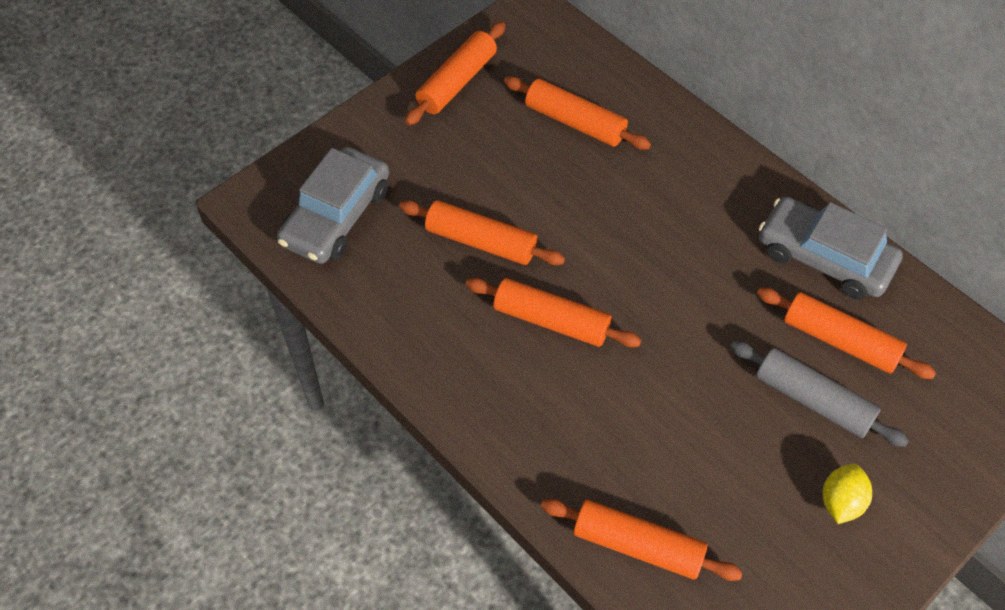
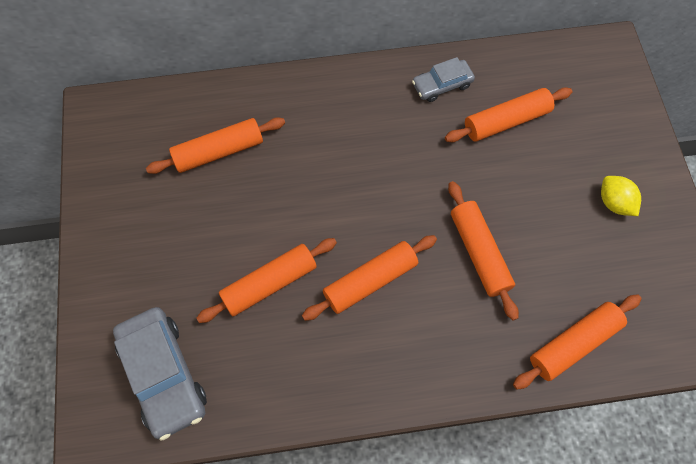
camera: 55 degrees left, 10 degrees up
orange rolling pin [405,22,506,125] -> orange rolling pin moved to [448,181,519,320]
grey rolling pin [730,341,909,447] -> none
grey car [759,197,903,300] -> grey car [412,57,475,102], size x0.58

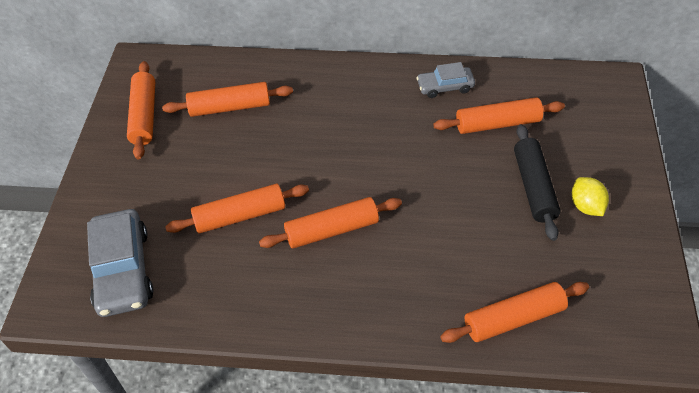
camera: 15 degrees right, 15 degrees down
orange rolling pin [448,181,519,320] -> orange rolling pin moved to [127,61,155,159]
none -> black rolling pin [514,124,561,241]

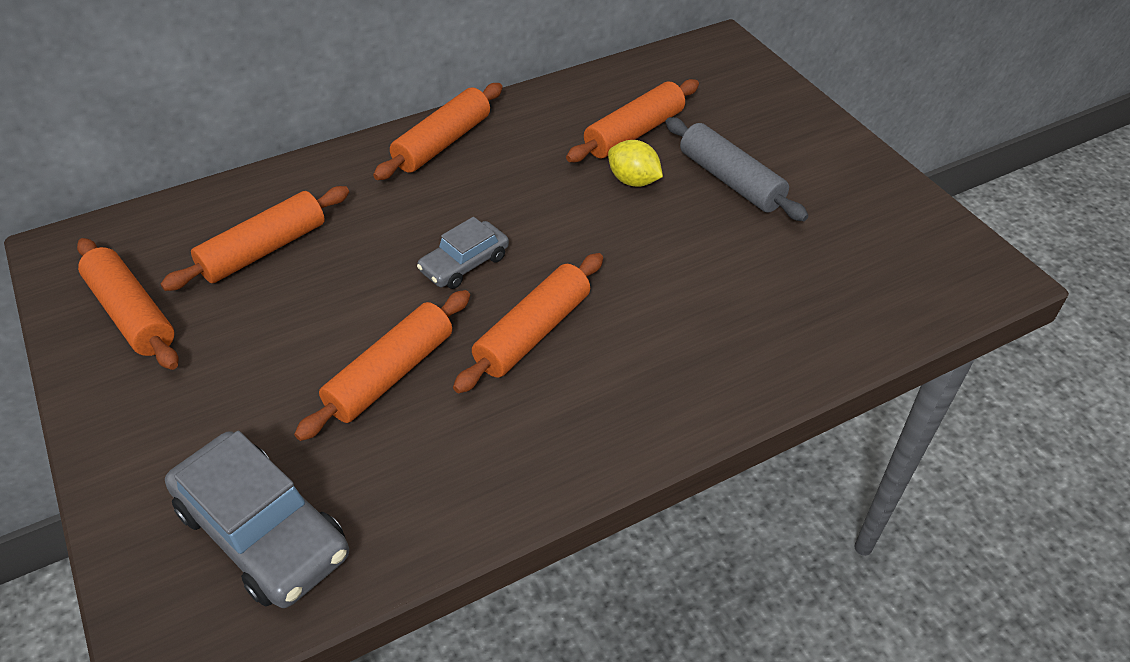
camera: 35 degrees left, 5 degrees down
grey car [416,62,475,98] -> grey car moved to [417,217,509,289]
orange rolling pin [440,282,589,343] -> orange rolling pin moved to [373,83,503,180]
black rolling pin [514,124,561,241] -> grey rolling pin [665,117,808,221]
yellow lemon [572,177,609,216] -> yellow lemon moved to [608,140,663,187]

